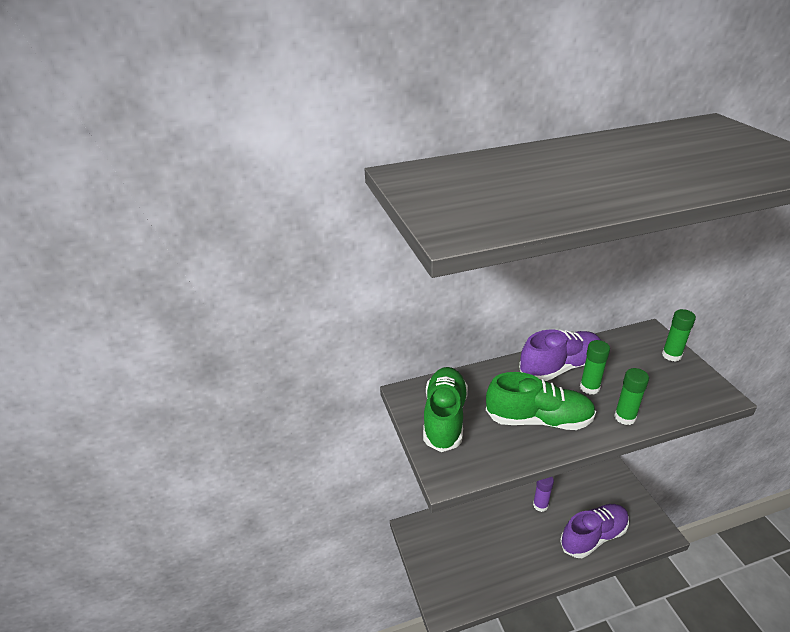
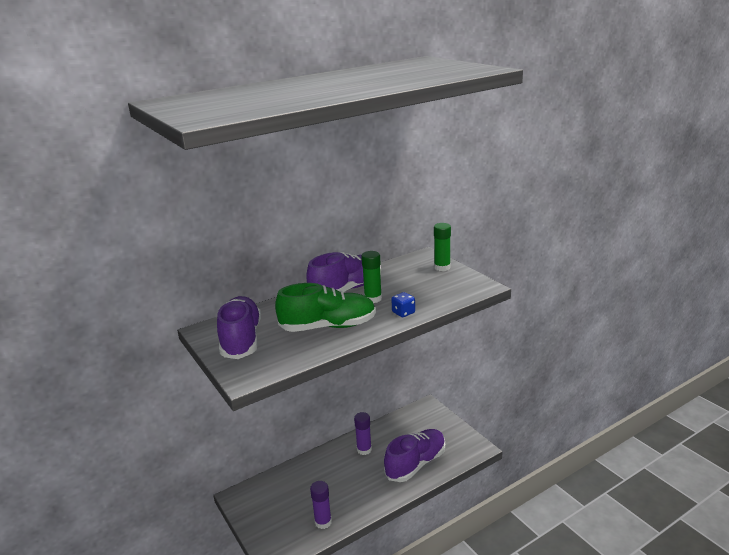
camera: 15 degrees left, 10 degrees down
green shoe [423,367,468,452] -> purple shoe [217,296,261,359]
green glue stick [614,368,649,425] -> blue dice [391,292,415,317]
none -> purple glue stick [310,481,332,529]

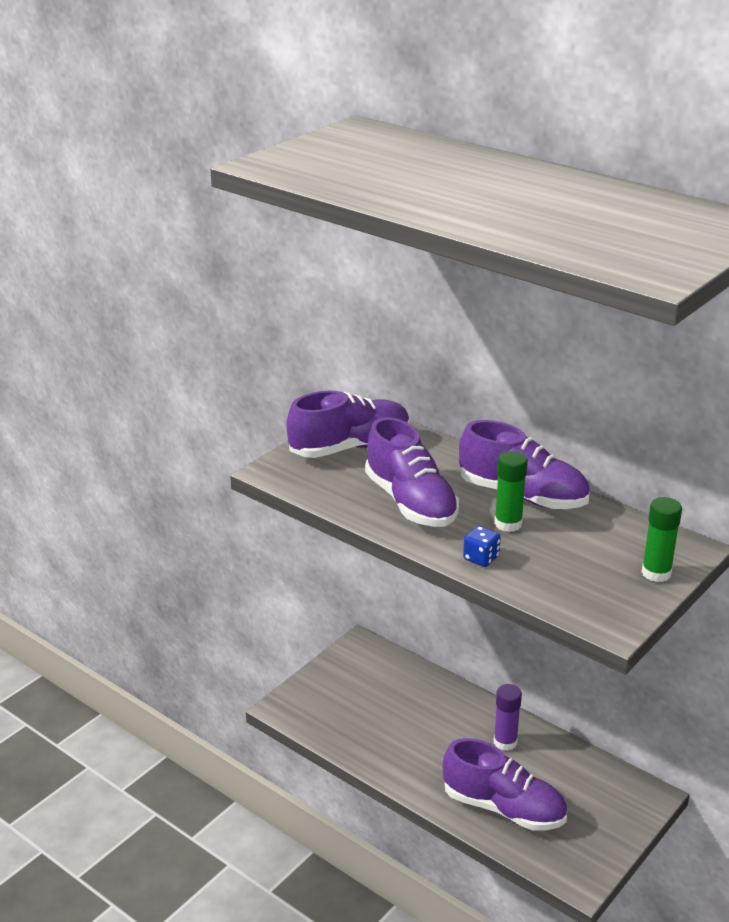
camera: 70 degrees right, 5 degrees up
green shoe [275,283,376,332] -> purple shoe [365,417,459,527]
purple glue stick [310,481,332,529] -> none

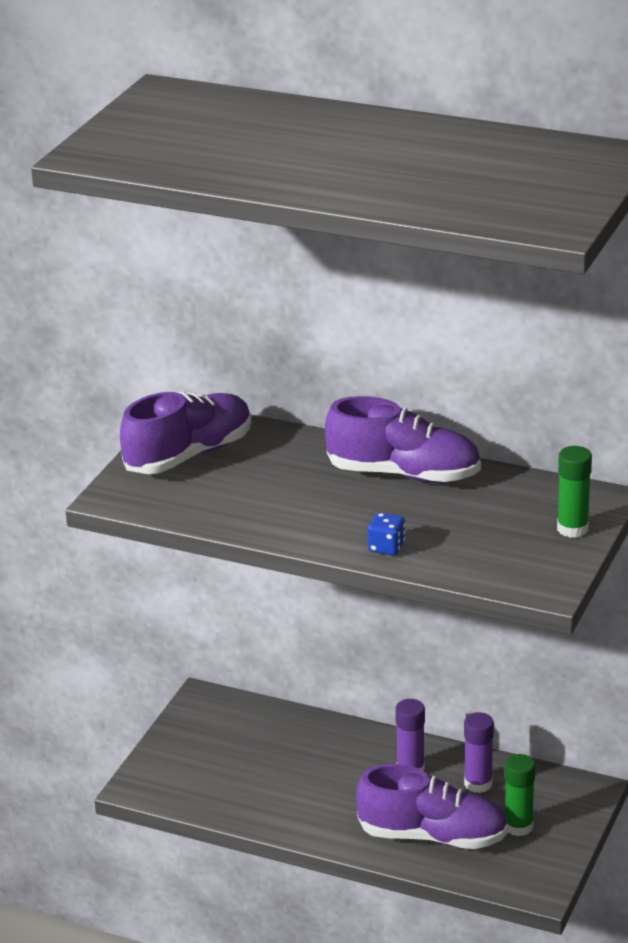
camera: 15 degrees left, 0 degrees up
purple shoe [365,417,459,527] -> none
green glue stick [494,451,528,532] -> green glue stick moved to [505,754,535,836]
none -> purple glue stick [464,712,494,793]

